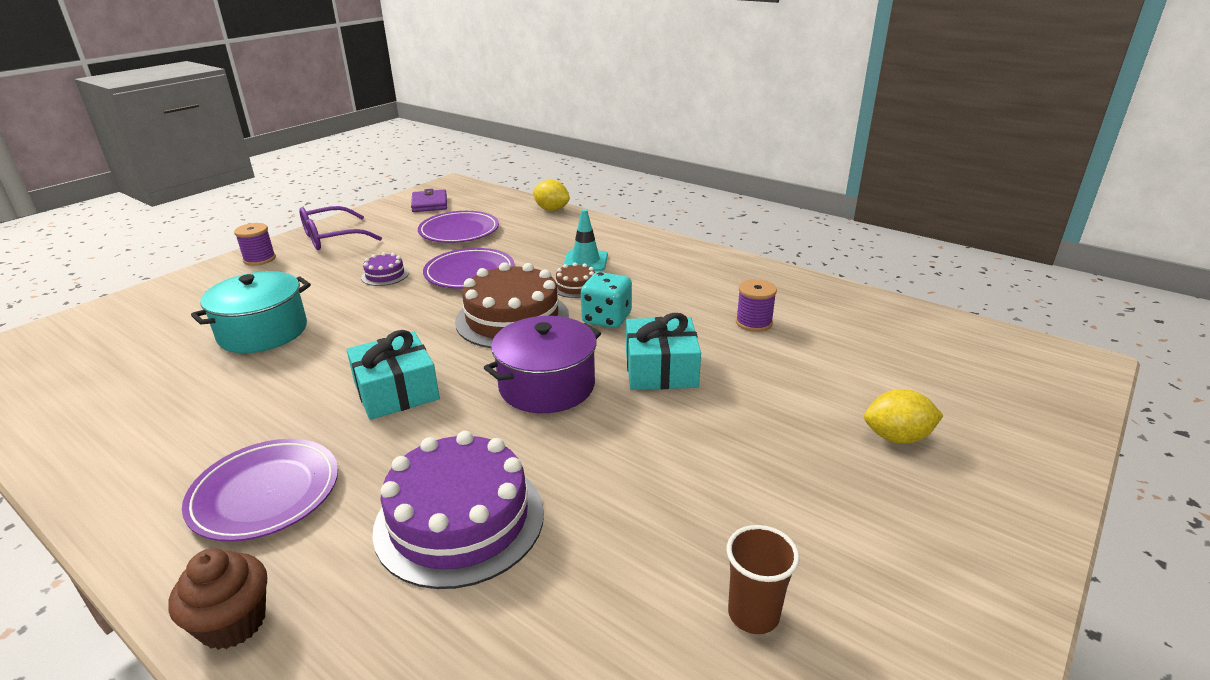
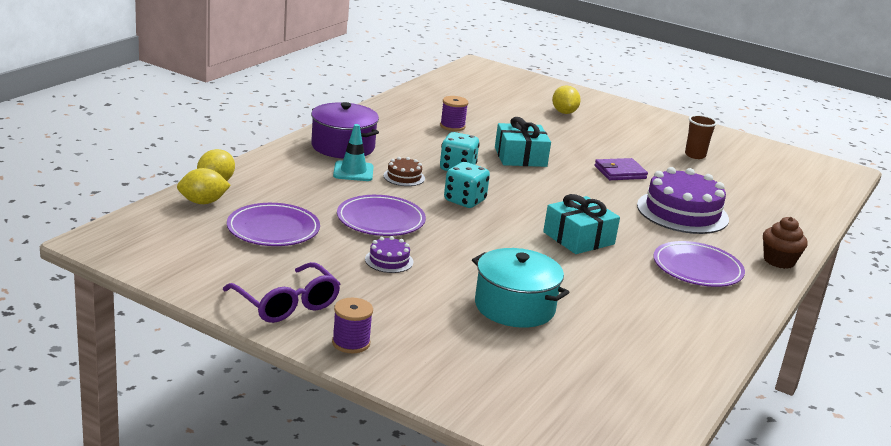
camera: 100 degrees left, 5 degrees down
purple wallet [411,189,447,212] -> purple wallet moved to [594,158,648,180]
brown cake [455,262,569,348] -> turquoise dice [444,162,490,208]
purple pot [484,316,601,413] -> purple pot moved to [311,102,379,159]
none -> yellow lemon [177,168,231,204]

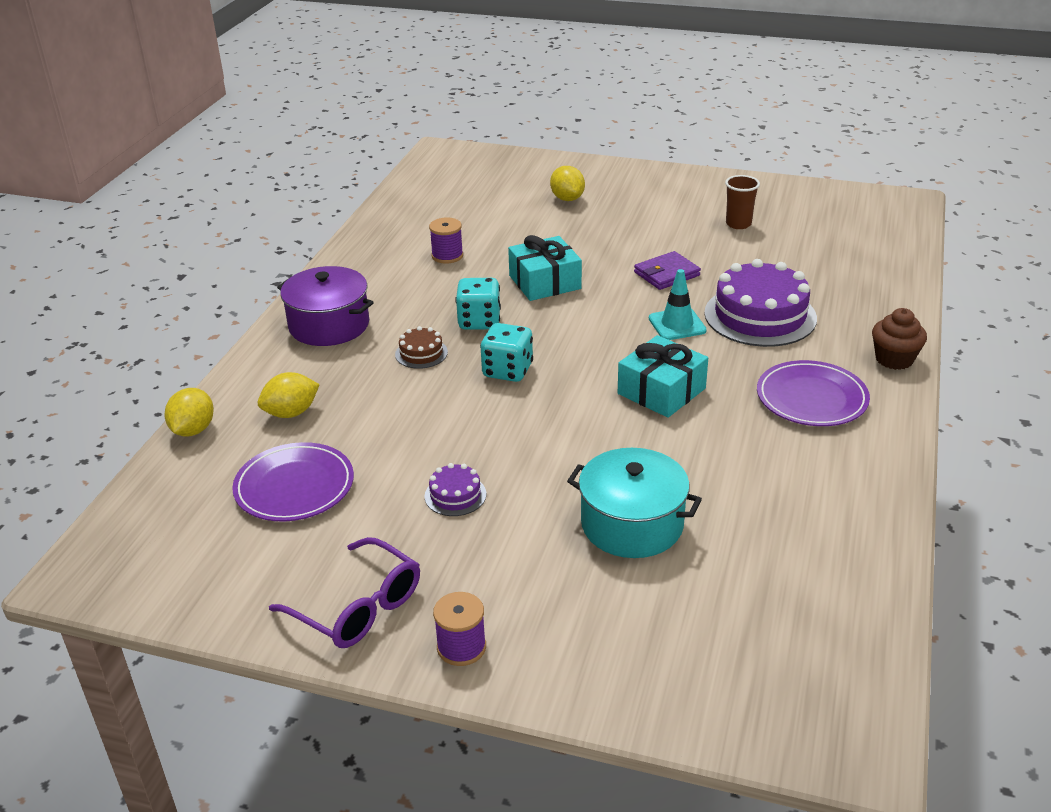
camera: 10 degrees left, 10 degrees up
yellow lemon [177,168,231,204] -> yellow lemon moved to [258,372,320,418]
turquoise traffic cone [333,124,374,181] -> turquoise traffic cone moved to [649,269,707,340]
purple plate [337,195,426,236] -> none

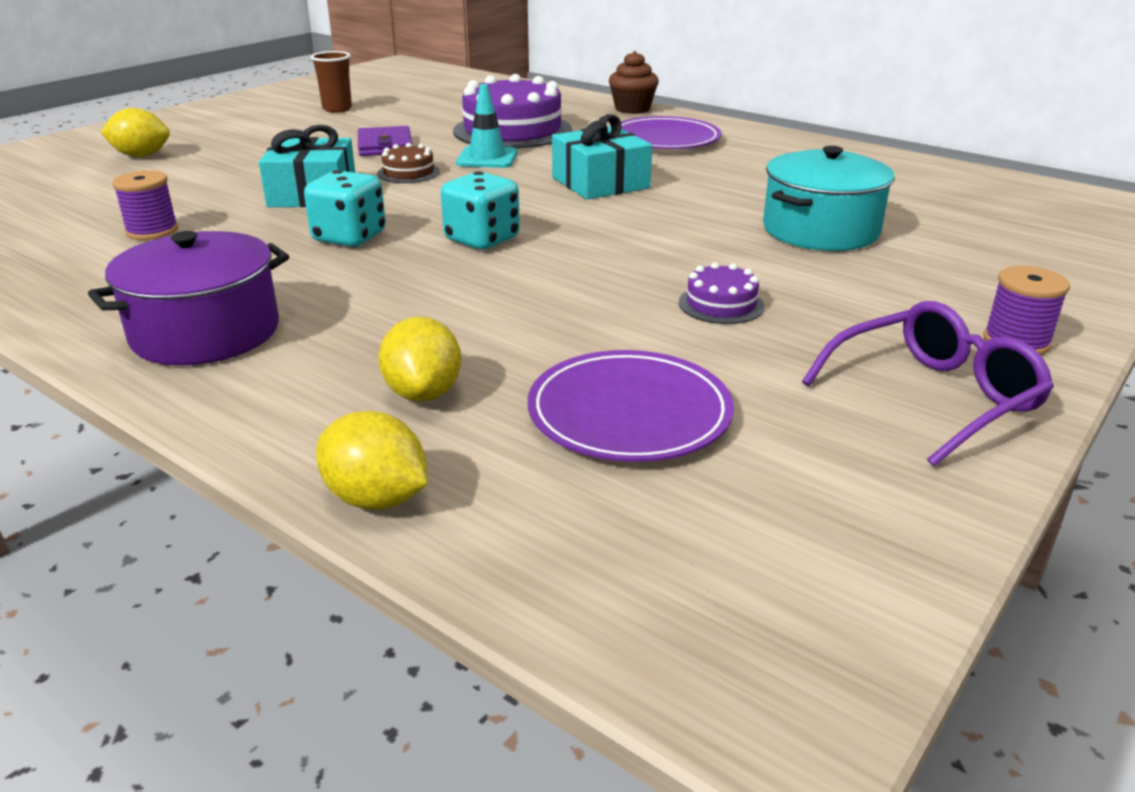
camera: 70 degrees left, 5 degrees down
brown cake [395,326,448,369] -> brown cake moved to [377,143,440,183]

